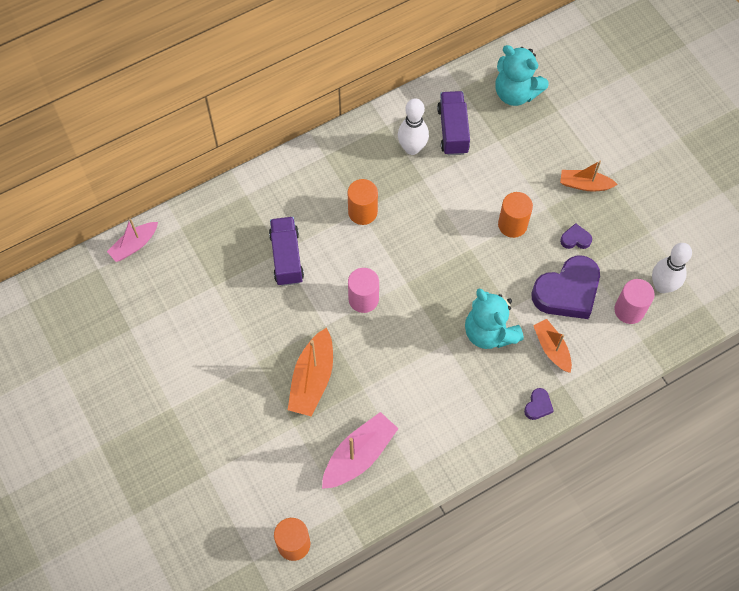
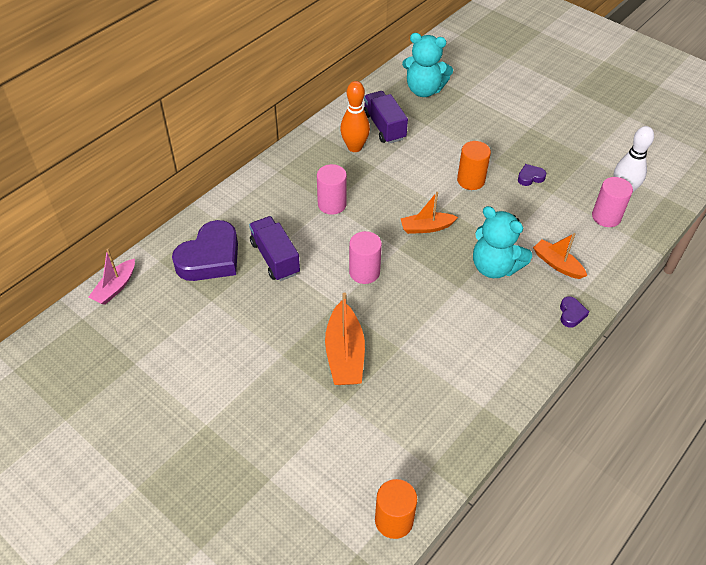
camera: 20 degrees left, 15 degrees down
pink boat [322,412,399,489] -> none
orange cylinder [347,179,378,225] -> pink cylinder [317,164,347,215]
white bowling pin [398,98,429,155] -> orange bowling pin [340,81,370,152]
purple heart [531,255,600,319] -> purple heart moved to [172,220,238,281]
orange boat [560,161,618,191] -> orange boat moved to [401,192,458,234]

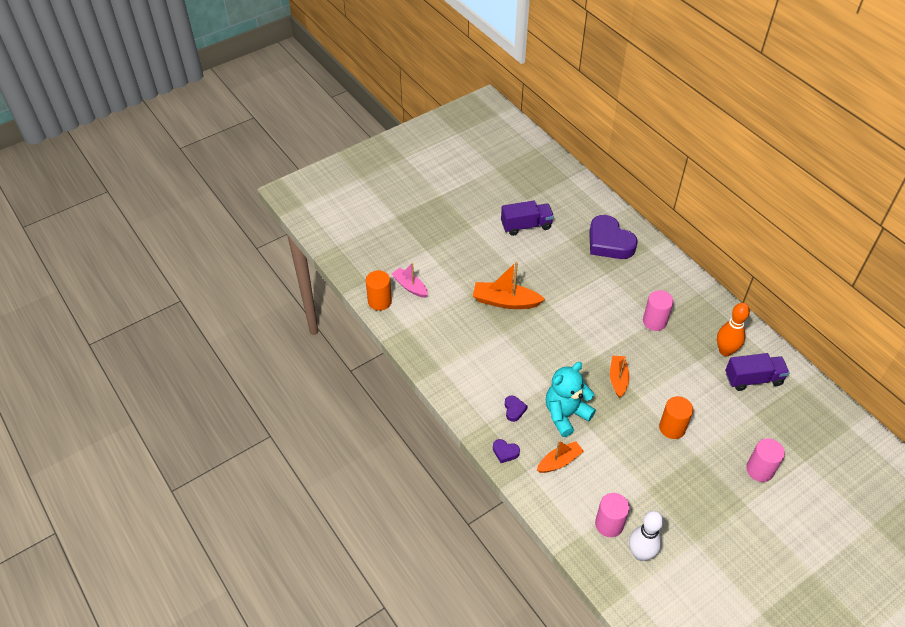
camera: 105 degrees right, 0 degrees up
pink boat [88,249,135,305] -> pink boat moved to [392,263,428,298]
purple truck [249,216,300,281] -> purple truck moved to [501,200,554,236]
pink cylinder [349,231,382,284] -> pink cylinder moved to [746,438,785,482]
turquoise teddy bear [402,33,453,97] -> none
purple heart [518,164,546,186] -> purple heart moved to [505,396,527,422]

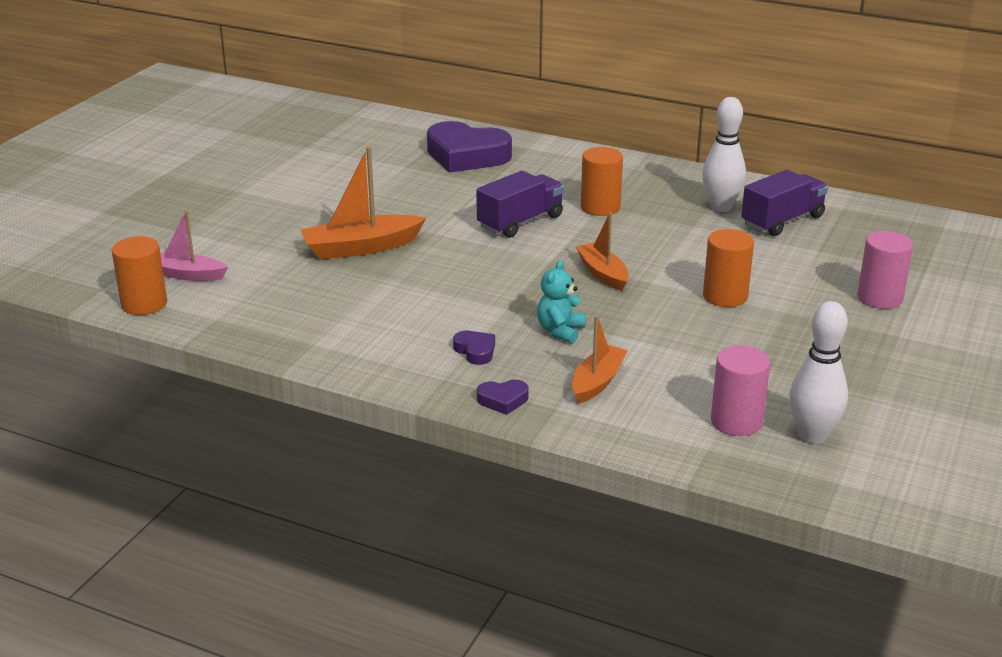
camera: 30 degrees left, 20 degrees down
purple truck [501,200,554,236] -> purple truck moved to [476,171,564,238]
turquoise teddy bear [546,362,596,437] -> turquoise teddy bear [537,260,586,344], size x0.58
pink cylinder [643,290,674,331] -> orange cylinder [581,147,623,216]
orange bowling pin [717,303,750,356] -> white bowling pin [702,97,746,212]

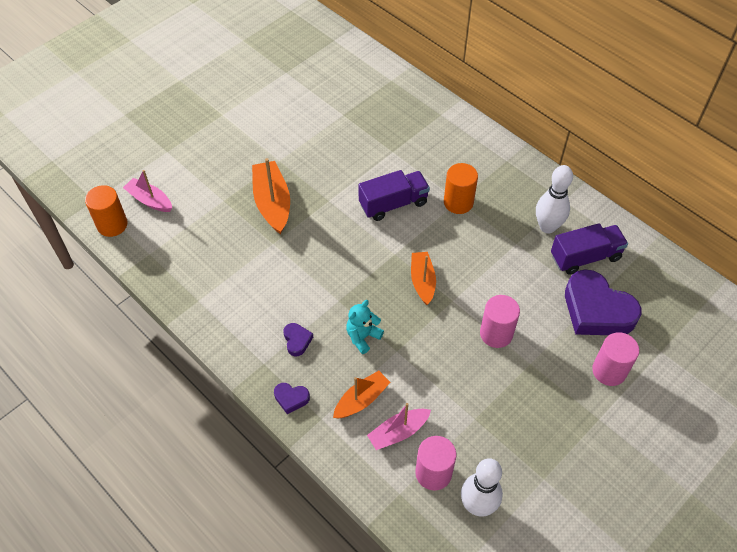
camera: 20 degrees right, 25 degrees up
orange boat [300,147,426,260] -> orange boat turned 75 degrees clockwise [252,158,290,234]
purple heart [427,121,512,173] -> purple heart moved to [565,270,641,335]
orange cylinder [703,229,754,307] -> pink cylinder [480,295,520,348]
none -> pink boat [367,403,431,450]

